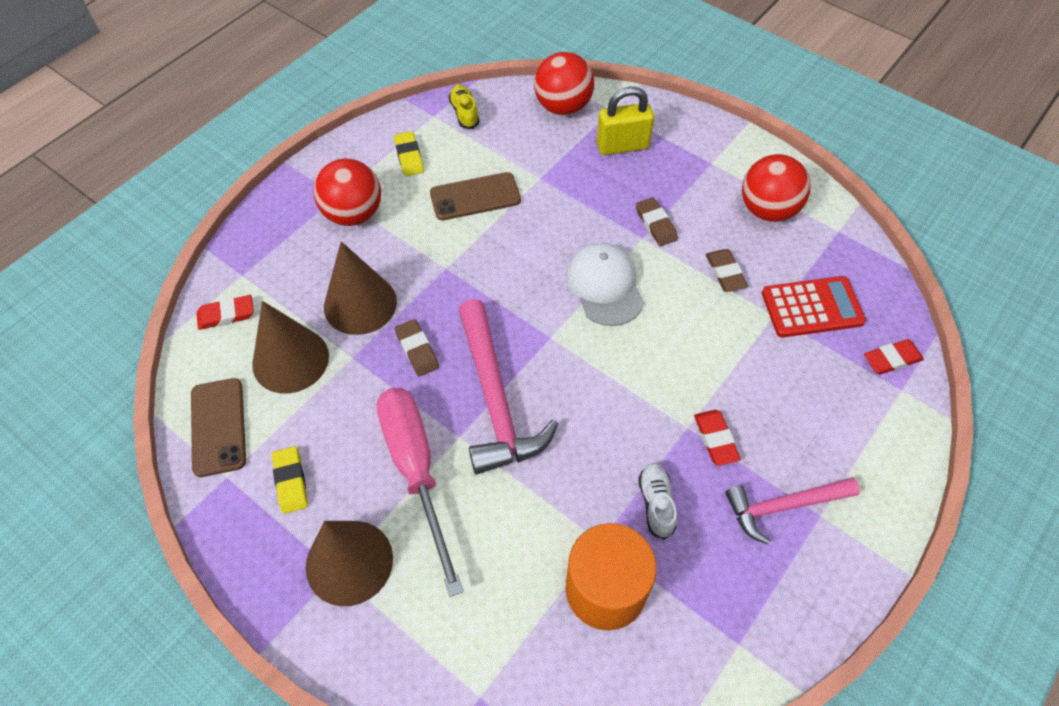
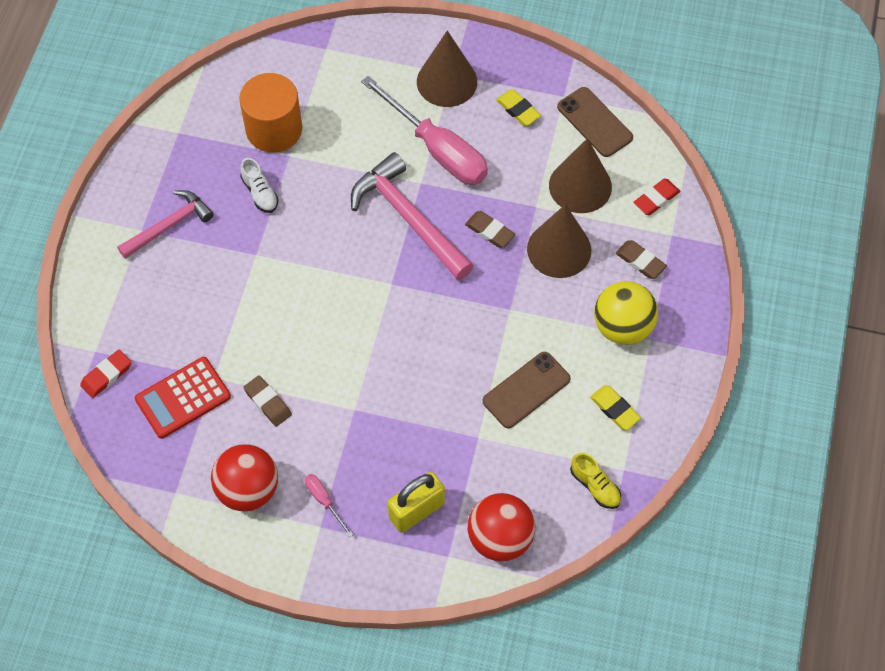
camera: 155 degrees right, 5 degrees up
red ball [313,159,381,226] -> yellow ball [594,281,658,345]
white cap [566,242,644,326] -> none
brown eraser [636,197,678,246] -> brown eraser moved to [615,240,667,279]
red eraser [694,410,741,466] -> none
none -> pink screwdriver [304,474,353,537]

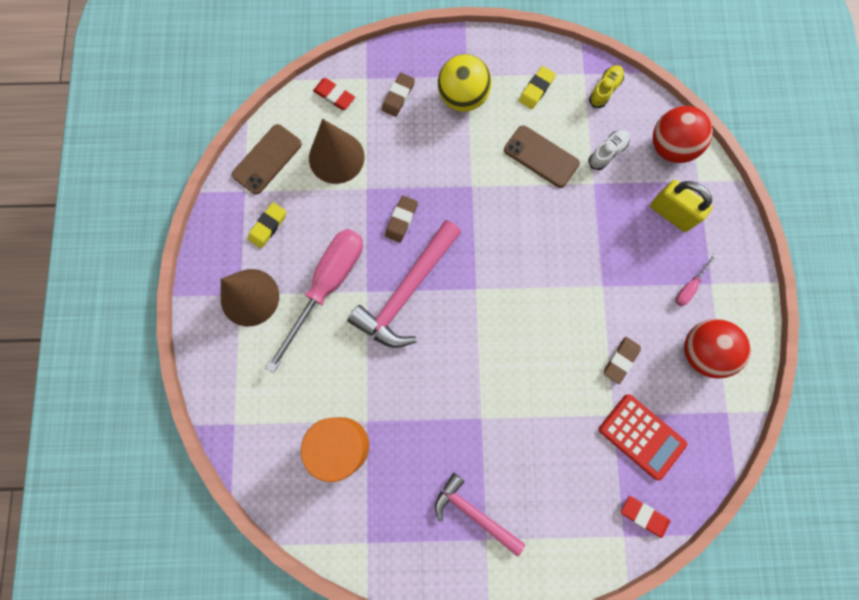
camera: 105 degrees left, 15 degrees up
white shoe [240,158,279,213] -> white shoe moved to [588,130,630,170]
brown cone [527,204,591,278] -> none

